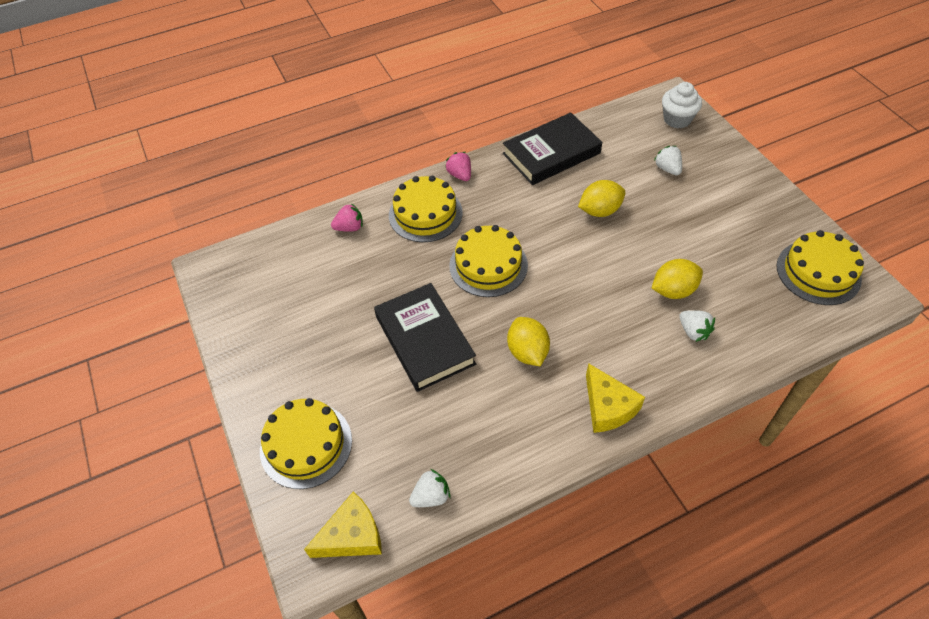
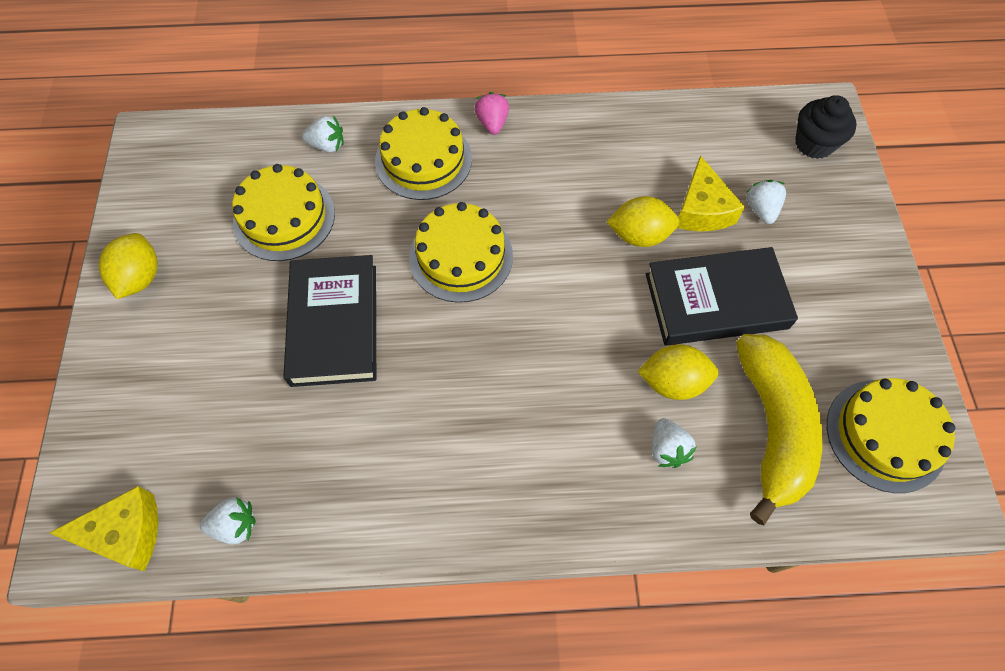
camera: 20 degrees right, 10 degrees up
yellow cake [260,398,352,489] -> yellow cake moved to [232,164,335,261]
pink strawberry [331,203,363,232] -> white strawberry [302,116,344,153]
black book [503,112,602,185] -> black book moved to [646,247,798,346]
yellow lemon [507,317,550,366] -> yellow lemon moved to [99,233,158,299]
yellow cheese [586,363,645,433] -> yellow cheese moved to [677,155,745,232]
white cupcake [662,82,702,129] -> black cupcake [795,95,857,159]
none -> yellow banana [736,334,823,525]

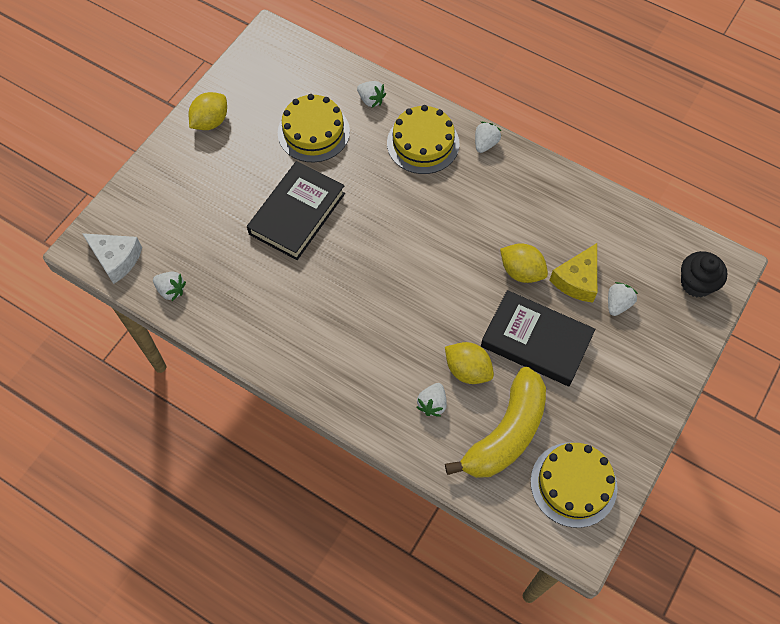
camera: 35 degrees right, 0 degrees up
yellow cheese [50,486,158,571] -> white cheese [82,233,142,284]
yellow cake [409,202,513,303] -> none
pink strawberry [474,92,509,135] -> white strawberry [475,122,501,153]

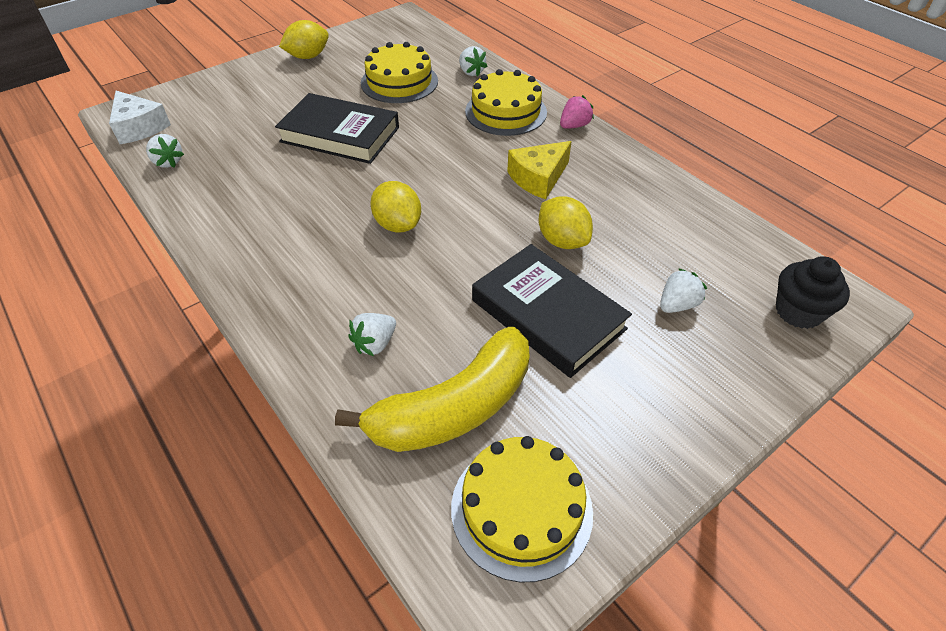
camera: 20 degrees right, 15 degrees down
black book [247,161,345,260] -> black book turned 60 degrees clockwise [275,93,399,164]
yellow lemon [445,342,494,384] -> yellow lemon moved to [370,181,421,233]
white strawberry [475,122,501,153] -> pink strawberry [560,95,594,129]
yellow cheese [550,243,597,303] -> yellow cheese moved to [507,141,572,199]

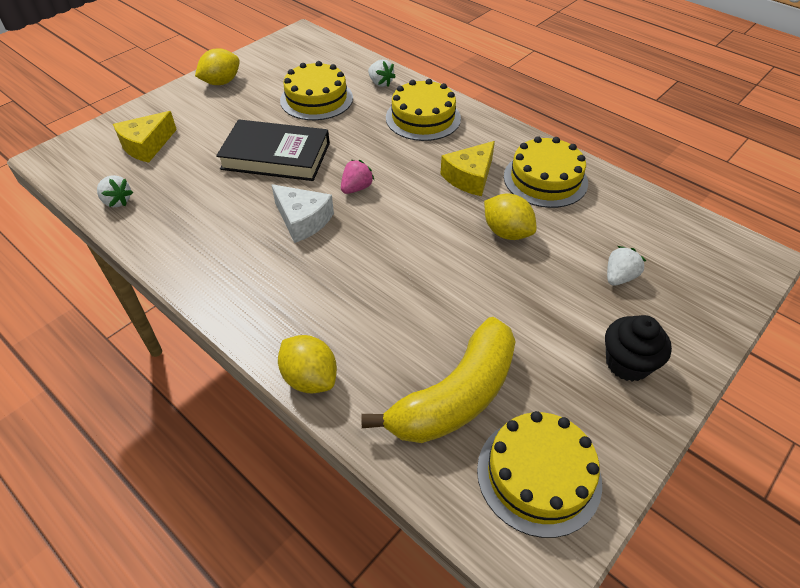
camera: 10 degrees left, 0 degrees up
white cheese [109,91,171,144] -> white cheese moved to [271,184,334,243]
white strawberry [348,313,396,356] -> none
yellow lemon [370,181,421,233] -> yellow lemon moved to [278,335,337,393]
black book [472,244,632,378] -> none
pink strawberry [560,95,594,129] -> pink strawberry moved to [341,160,374,194]
black cupcake [776,256,850,329] -> black cupcake moved to [605,315,672,382]
none -> yellow cheese [113,111,177,163]
none -> yellow cake [504,136,588,208]

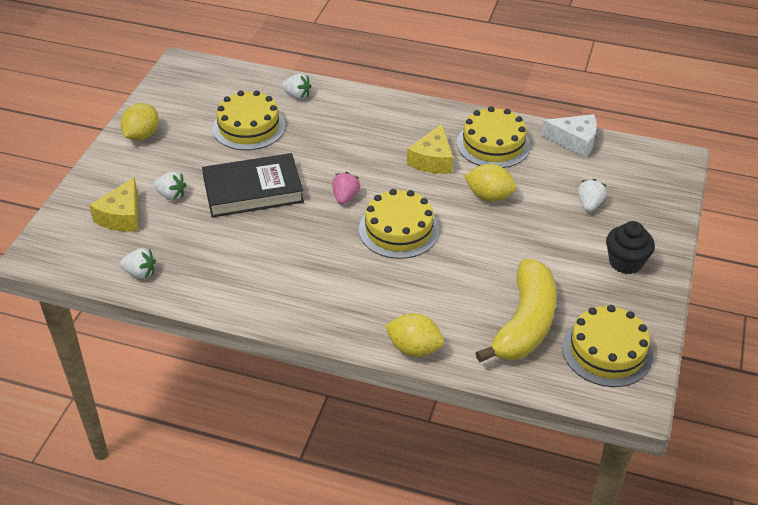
camera: 25 degrees left, 5 degrees down
white cheese [271,184,334,243] -> white cheese moved to [542,114,597,158]
yellow cake [386,79,461,141] -> yellow cake moved to [359,189,439,259]
none -> white strawberry [154,172,187,200]

